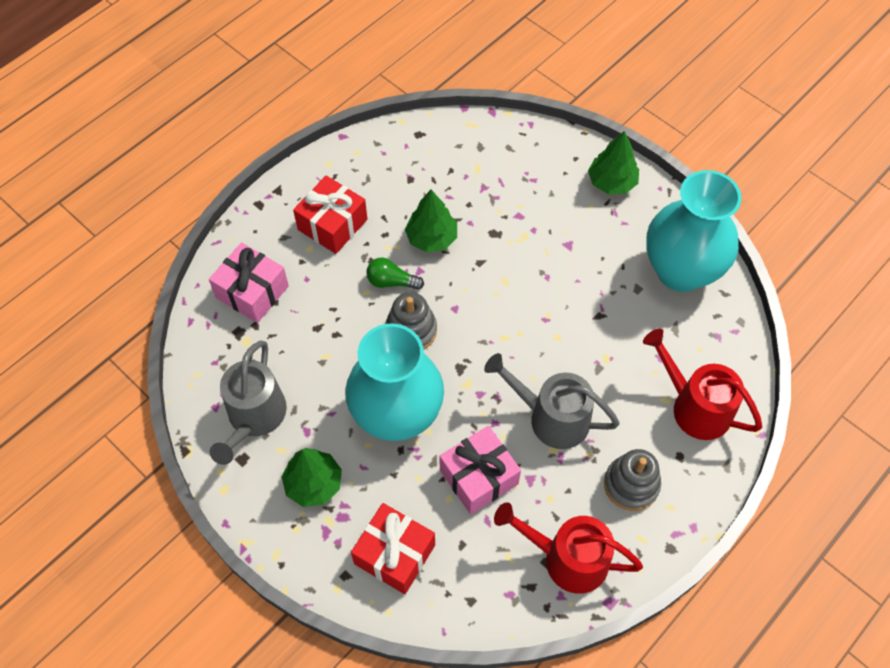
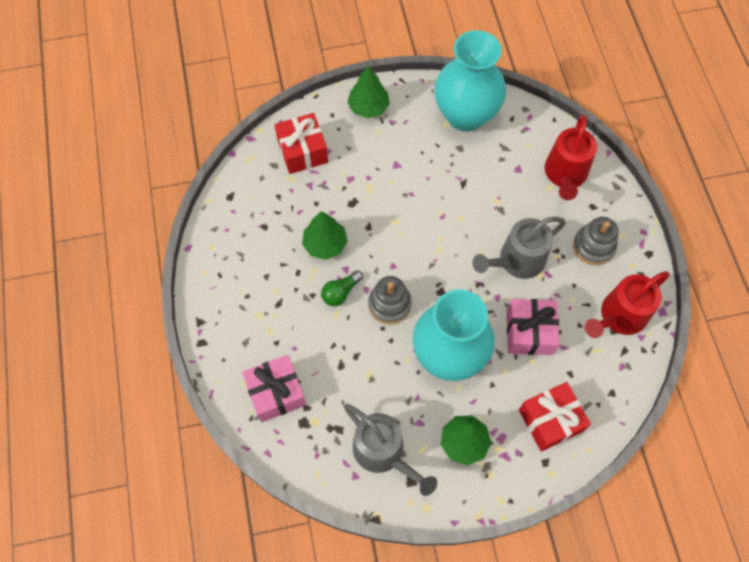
camera: 55 degrees left, 5 degrees up
red gift [293,175,367,254] -> red gift moved to [275,113,328,174]
red watering can [643,329,762,440] -> red watering can turned 60 degrees counterclockwise [545,114,597,200]

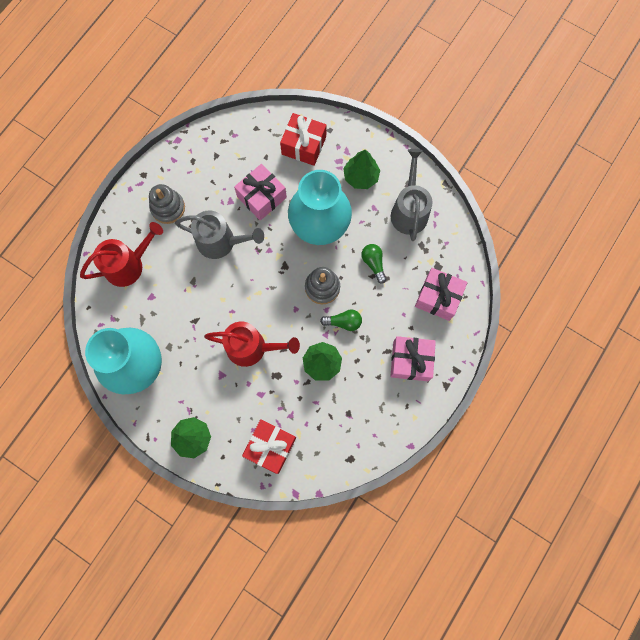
camera: 135 degrees left, 10 degrees up
red watering can [585,271,670,338] -> red watering can moved to [204,322,300,367]
none -> green light bulb [361,244,386,283]
none -> pink gift [390,336,436,381]

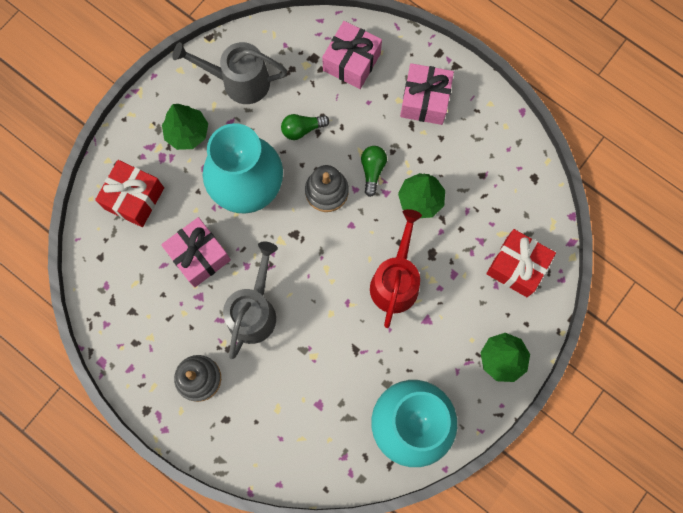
camera: 85 degrees left, 0 degrees up
red watering can [80,222,163,287] -> none

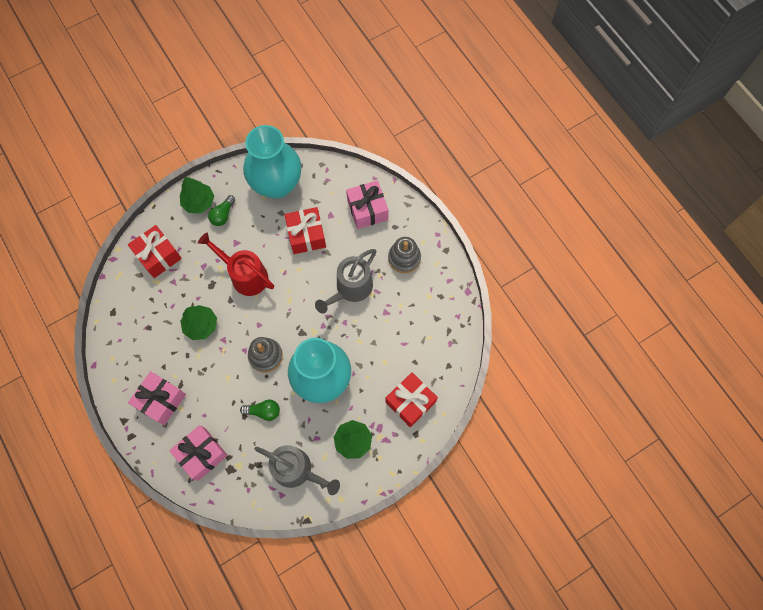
camera: 160 degrees left, 5 degrees down
pink gift [161,217,231,287] -> pink gift moved to [346,180,389,229]
green light bulb [361,146,387,197] -> green light bulb moved to [208,195,235,226]
red watering can [370,209,422,328] -> red watering can turned 90 degrees clockwise [198,233,274,296]
none -> red gift [284,207,326,254]

